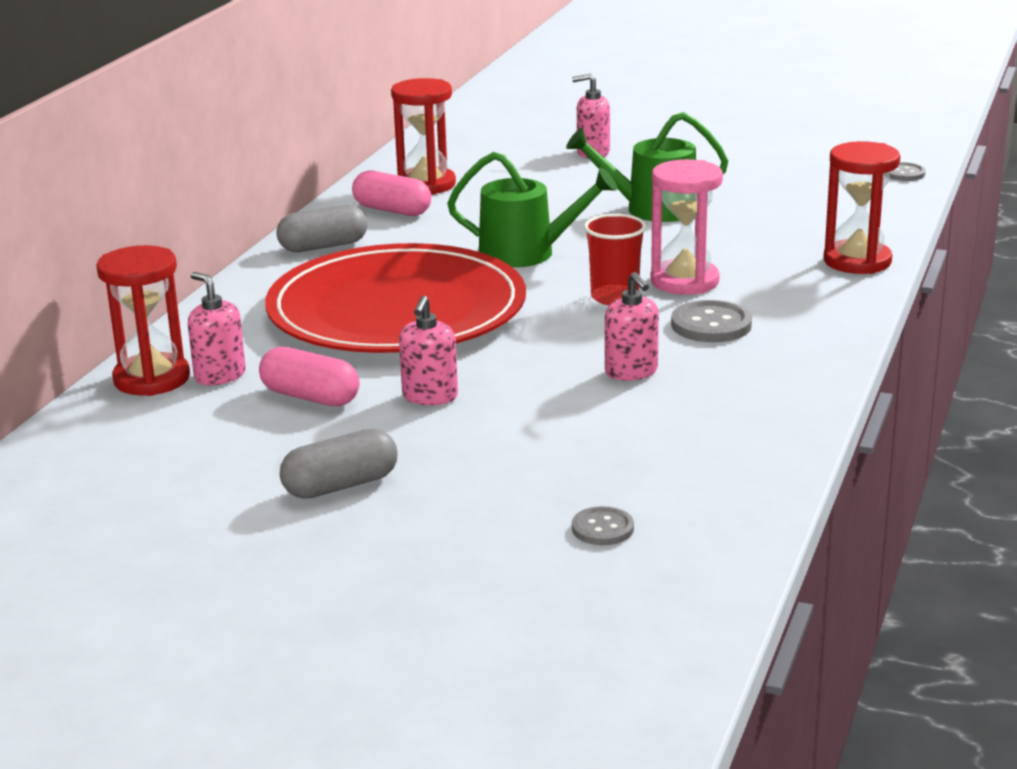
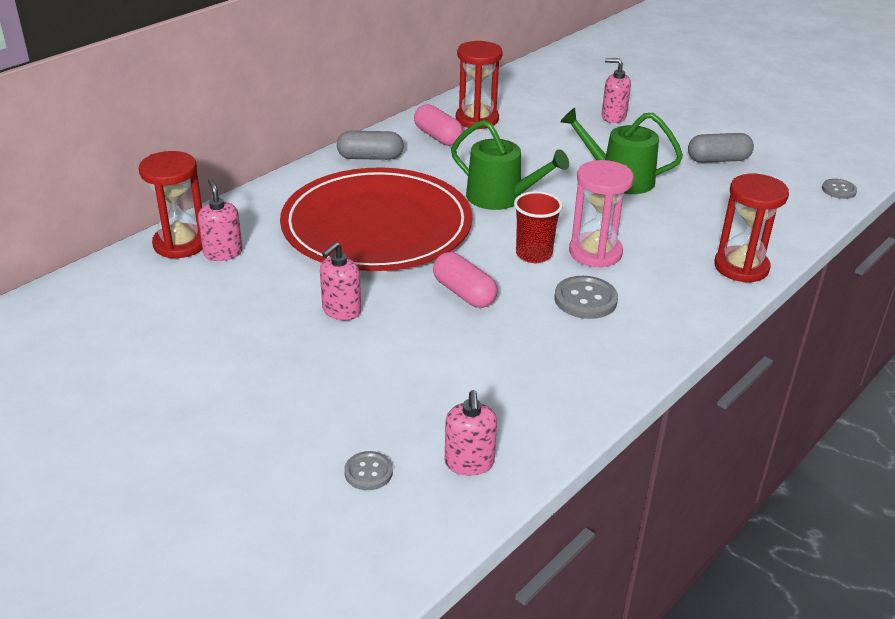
camera: 20 degrees right, 10 degrees up
pink capsule [259,347,360,406] -> pink capsule moved to [433,252,498,308]
grey capsule [280,429,398,499] -> grey capsule moved to [688,133,754,163]
pink soap dispenser [605,272,659,381] -> pink soap dispenser moved to [445,390,497,476]

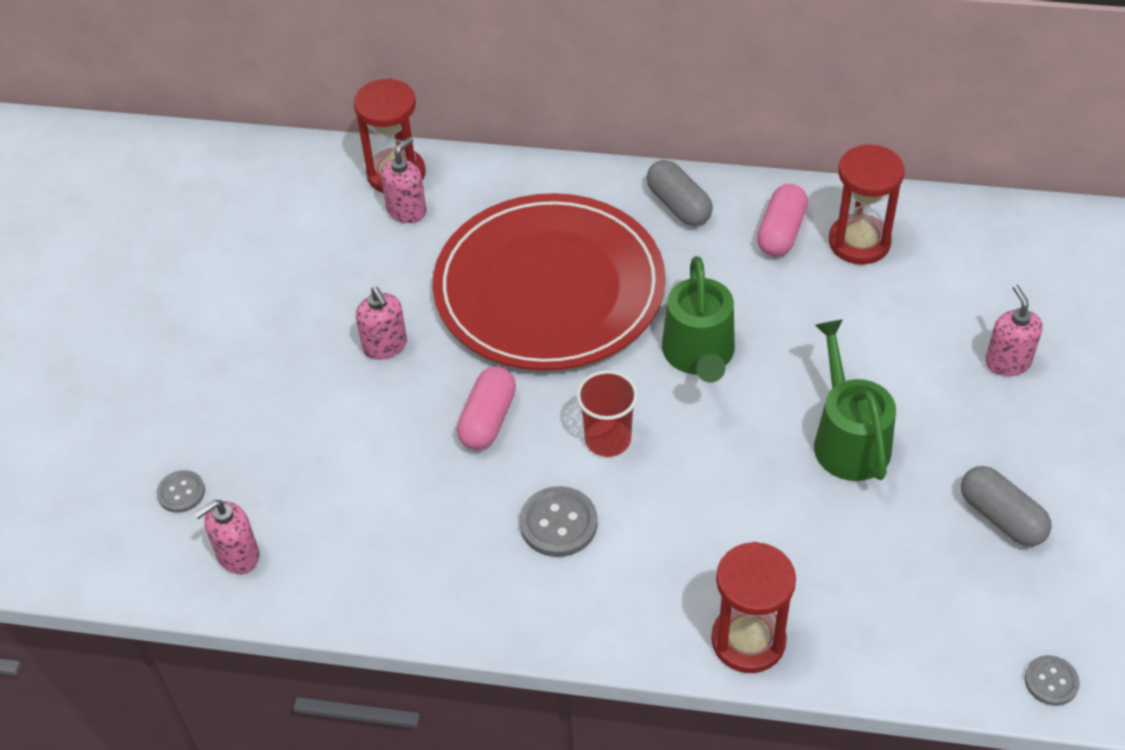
camera: 60 degrees right, 15 degrees up
pink soap dispenser [320,242,361,320] -> pink soap dispenser turned 120 degrees counterclockwise [356,287,407,360]
pink hourglass [569,160,634,268] -> none

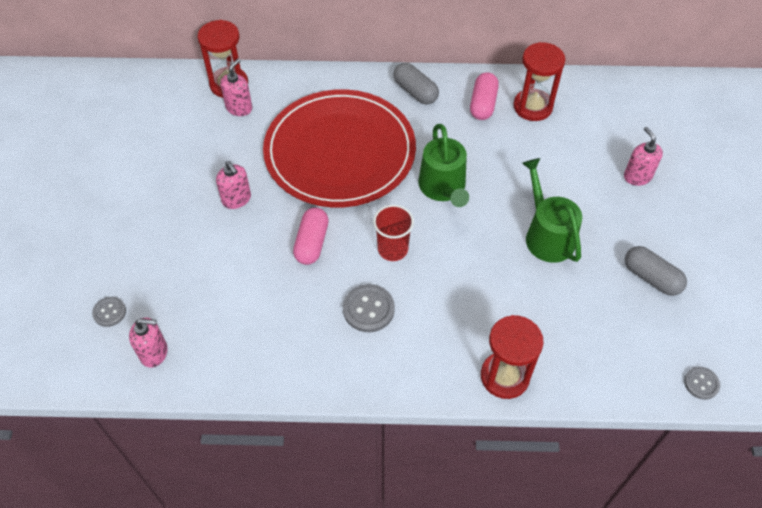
camera: 10 degrees left, 5 degrees up
pink soap dispenser [195,500,260,574] -> pink soap dispenser turned 135 degrees counterclockwise [129,318,168,368]

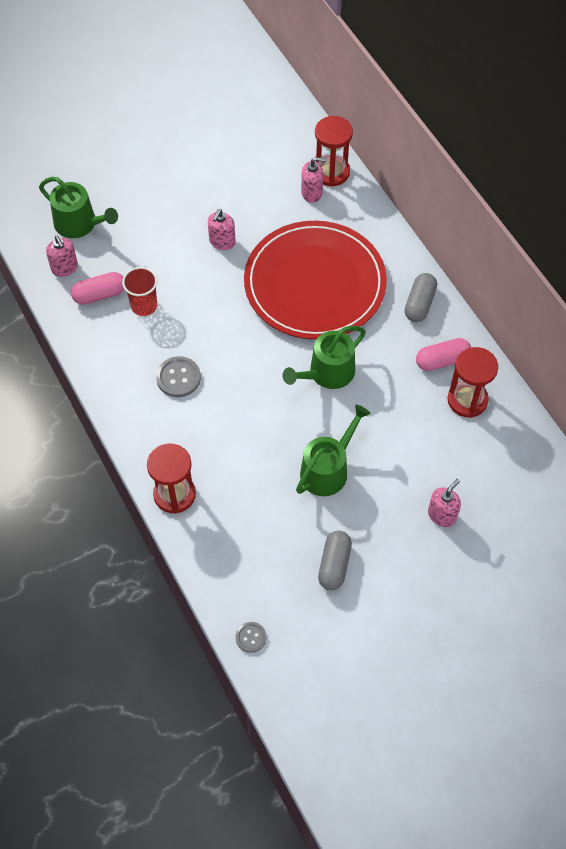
camera: 60 degrees right, 5 degrees up
grey button [92,297,126,327] -> green watering can [39,177,118,238]
pink capsule [293,207,329,265] -> pink capsule moved to [71,272,124,305]
red cup [373,205,414,261] -> red cup moved to [122,267,157,316]

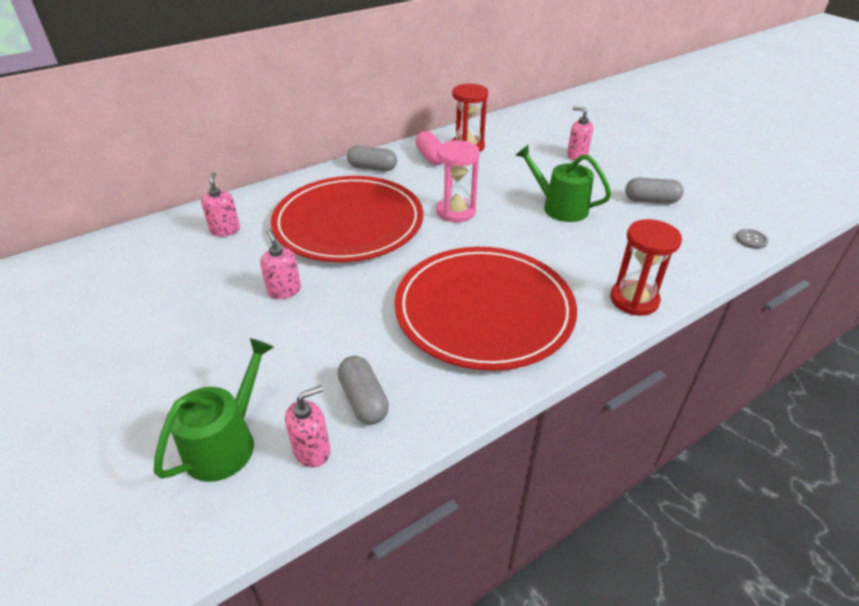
camera: 95 degrees left, 20 degrees down
pink capsule [71,272,124,305] -> grey capsule [338,356,389,425]
red cup [122,267,157,316] -> none
grey button [156,356,201,397] -> red plate [394,247,577,371]
pink soap dispenser [208,209,236,250] -> pink soap dispenser turned 135 degrees counterclockwise [260,228,301,299]
green watering can [283,326,366,389] -> pink hourglass [437,140,480,222]
red hourglass [315,116,353,187] -> none

